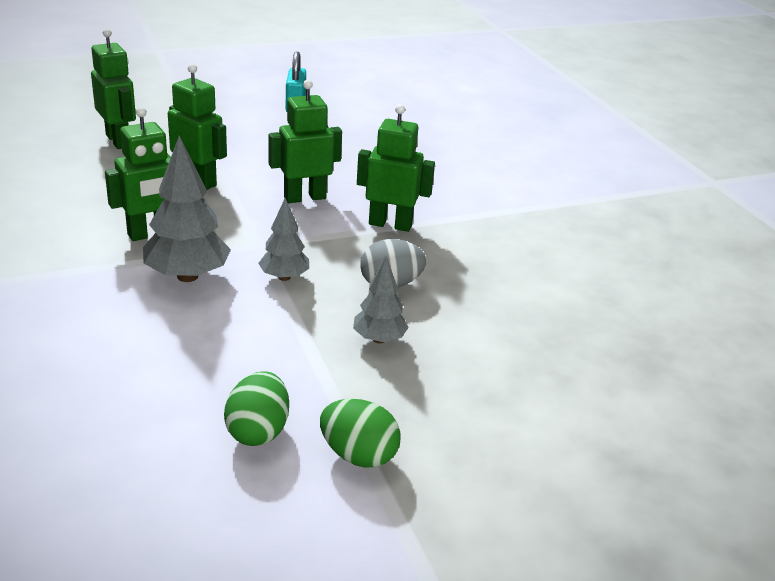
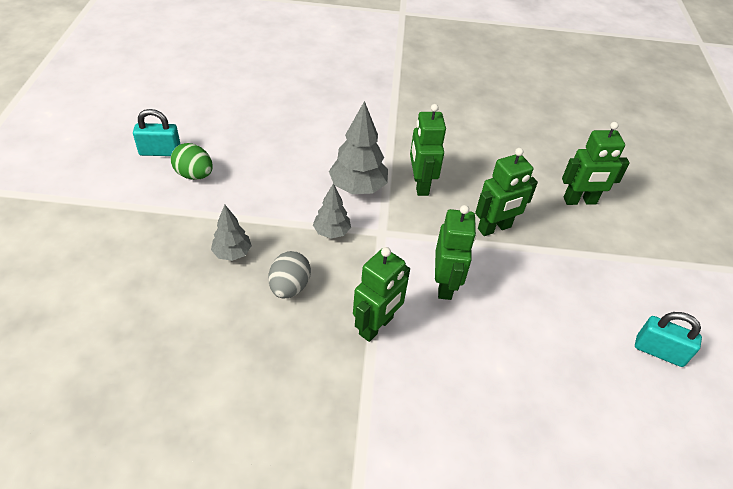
camera: 115 degrees right, 15 degrees up
green egg [320,399,401,468] -> none
none -> turquoise padlock [133,109,180,156]

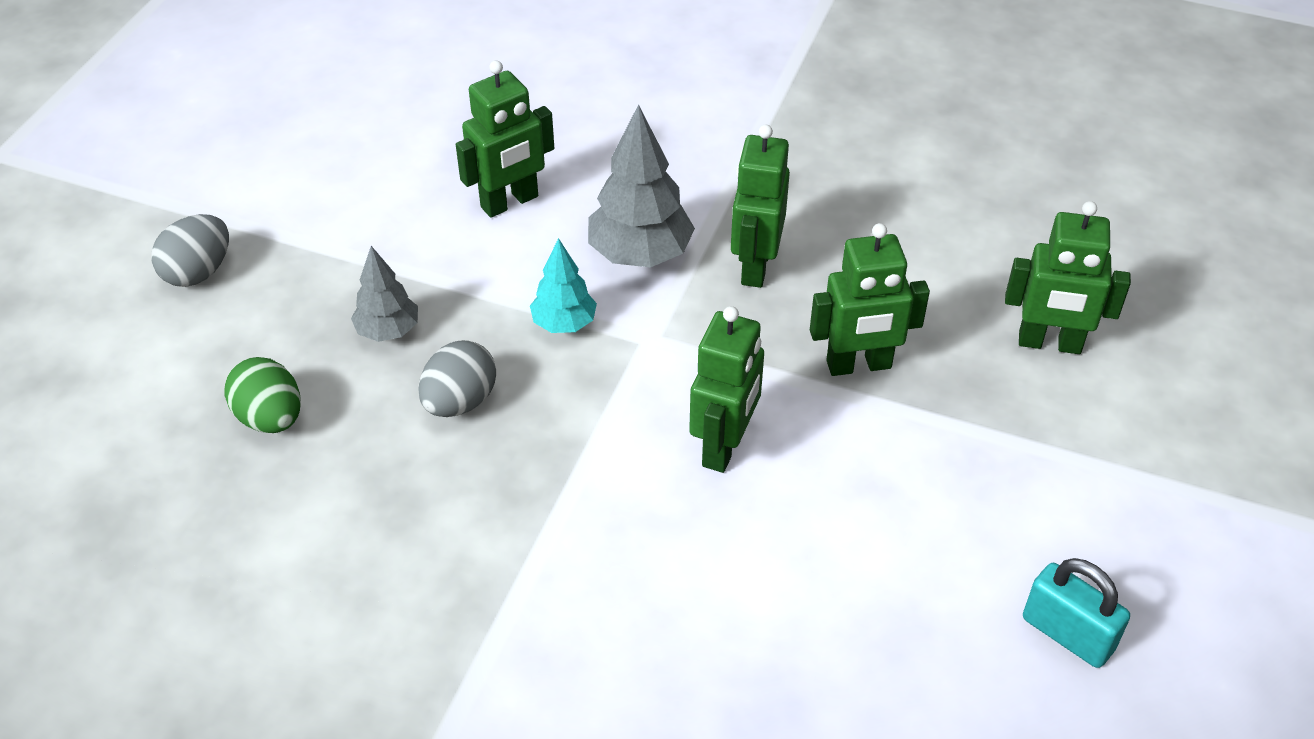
camera: 20 degrees right, 0 degrees up
turquoise padlock [133,109,180,156] -> none
green egg [171,143,213,180] -> green egg moved to [225,357,301,433]
grey tree [313,183,351,239] -> turquoise tree [530,238,597,333]
green robot [353,247,410,342] -> green robot moved to [456,60,554,218]
none -> grey egg [151,214,229,287]

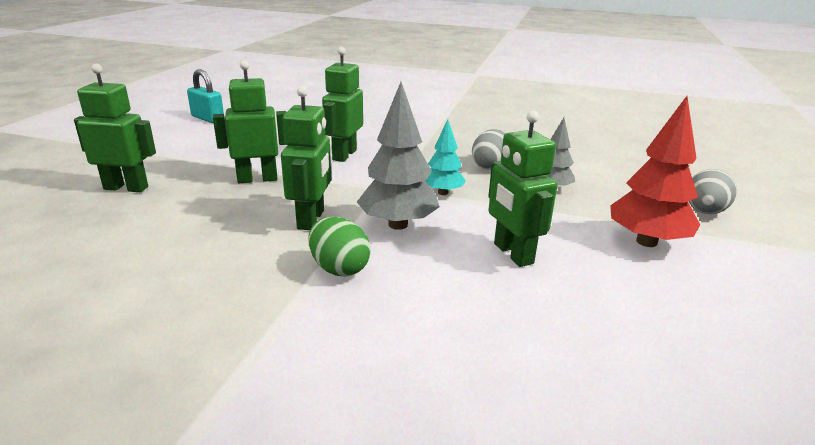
camera: 175 degrees right, 20 degrees down
green egg [225,357,301,433] -> green egg moved to [308,217,371,276]
green robot [456,60,554,218] -> green robot turned 75 degrees counterclockwise [488,111,557,267]
none -> red tree [610,96,700,247]

